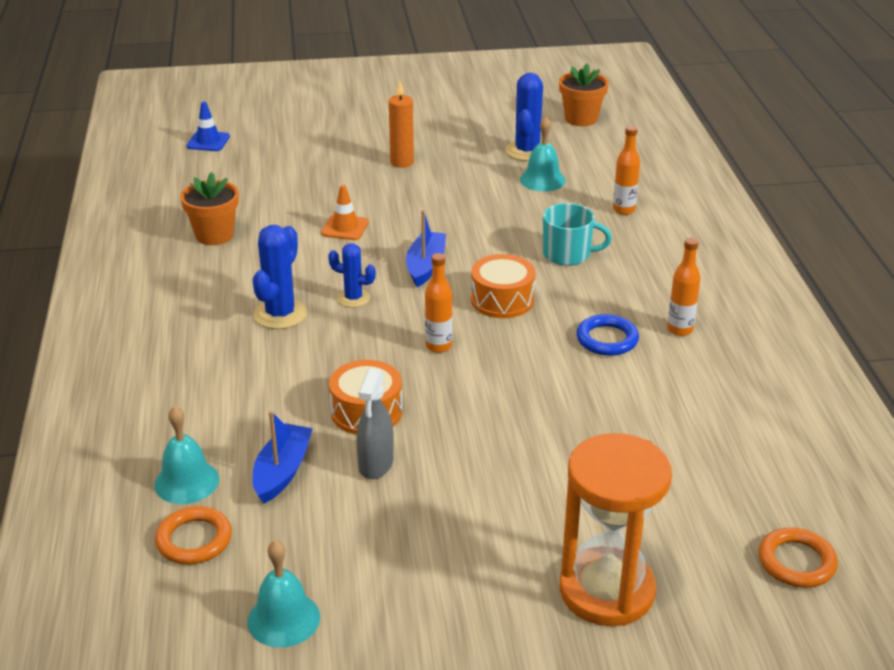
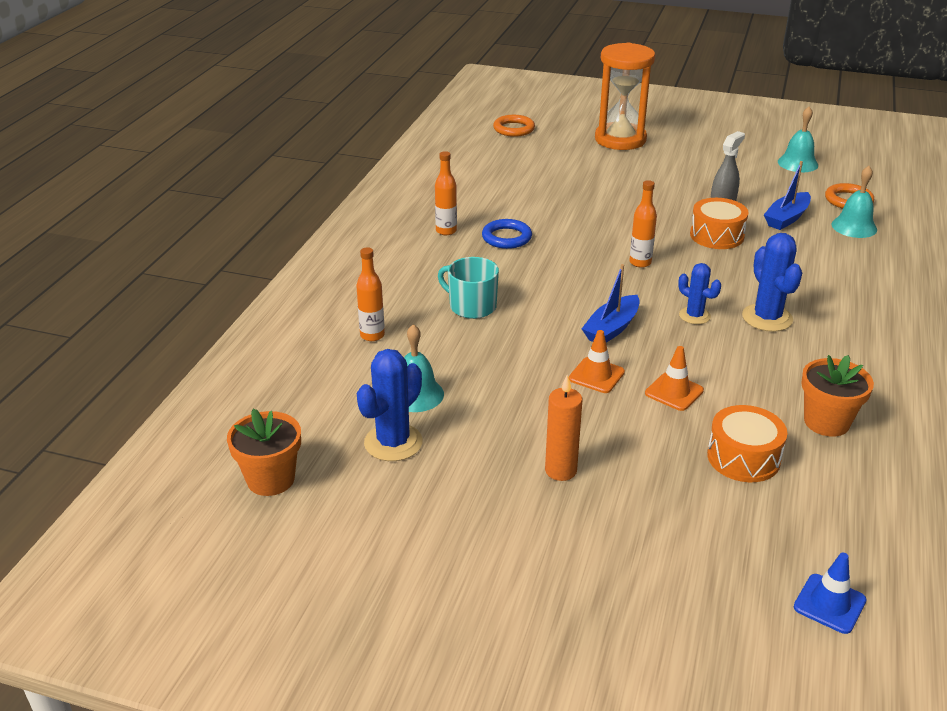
camera: 155 degrees left, 0 degrees up
blue cactus [253,225,307,329] -> blue cactus turned 60 degrees counterclockwise [742,233,802,332]
orange drum [471,254,536,318] -> orange drum moved to [707,405,787,482]
none -> orange traffic cone [569,330,625,393]

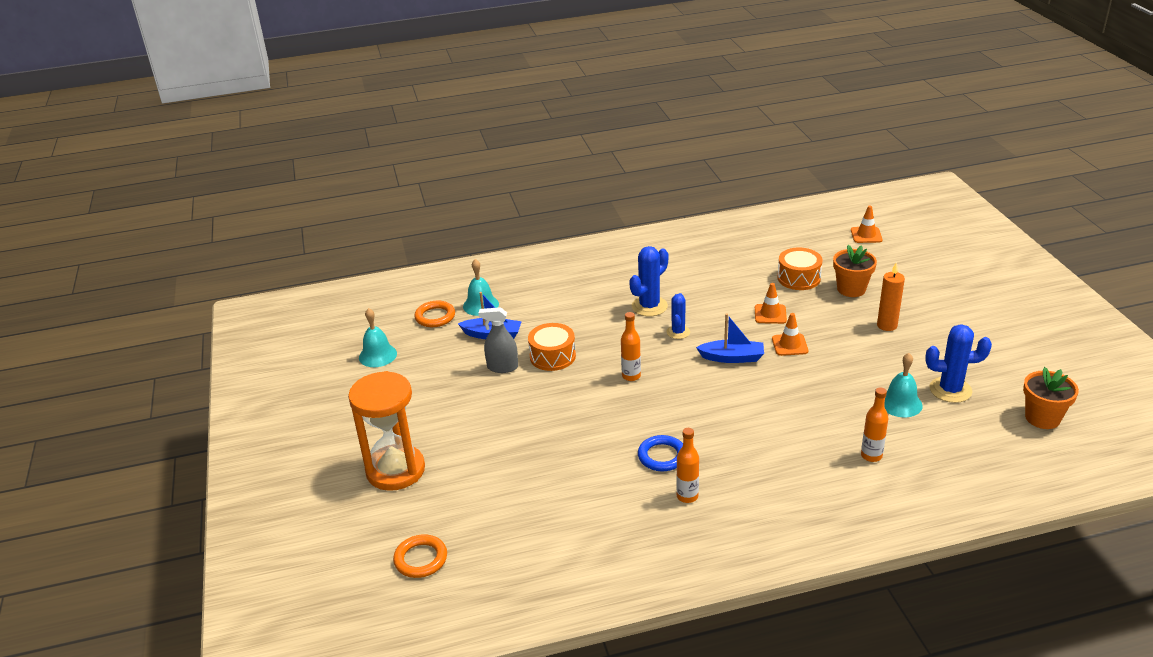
camera: 120 degrees left, 0 degrees up
turquoise mug [438,257,499,319] -> none
blue traffic cone [794,553,867,634] -> orange traffic cone [851,206,883,243]
orange flower pot [801,355,874,437] -> orange flower pot moved to [833,245,877,297]

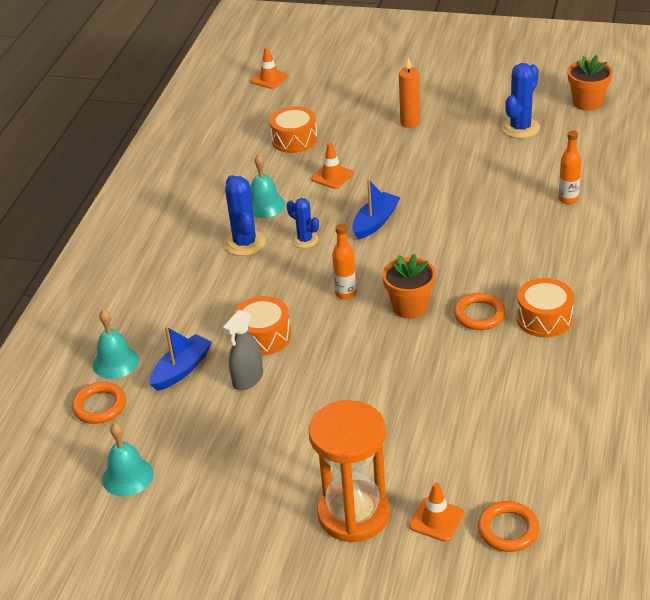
camera: 60 degrees left, 5 degrees up
blue ring [638,435,683,471] -> orange ring [454,293,506,330]
orange bottle [676,428,699,503] -> orange drum [517,278,574,337]
orange traffic cone [772,313,808,356] -> orange traffic cone moved to [409,482,464,542]
orange flower pot [833,245,877,297] -> orange flower pot moved to [382,254,436,319]
turquoise bell [884,353,922,417] -> turquoise bell moved to [250,154,285,218]

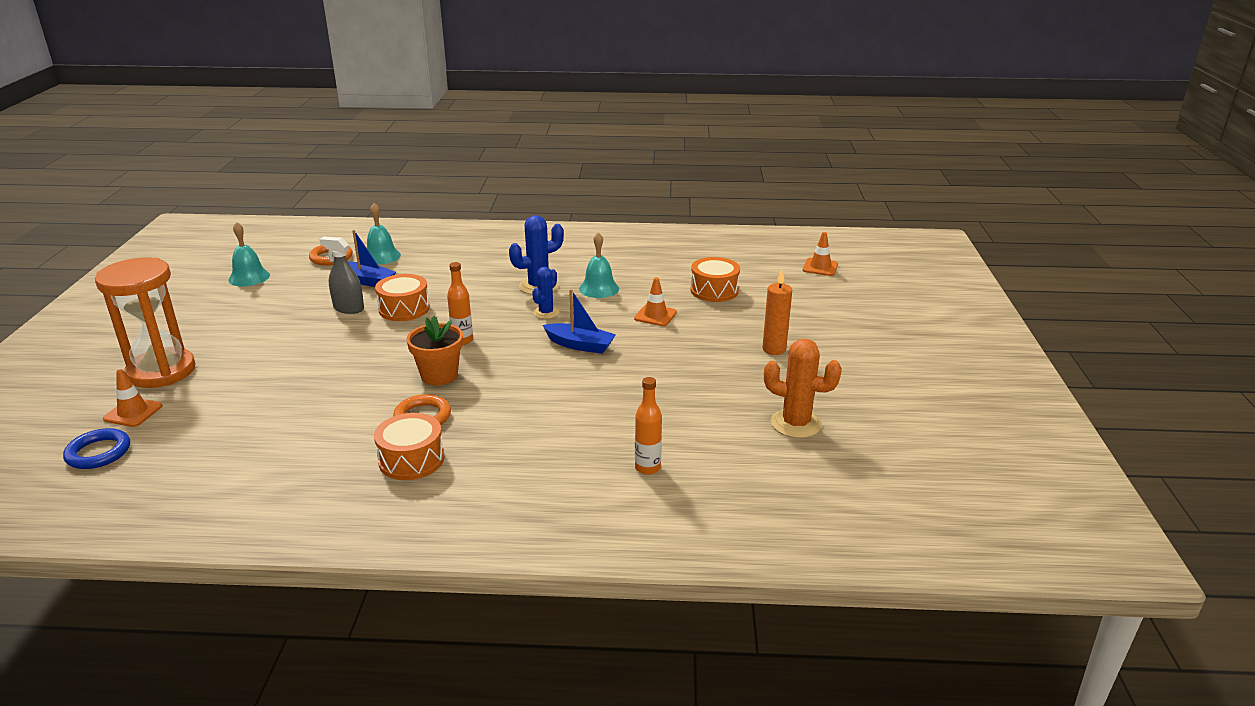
camera: 75 degrees right, 10 degrees down
orange ring [478,501,540,552] -> blue ring [63,428,130,469]
blue cactus [501,63,540,139] -> orange cactus [764,339,842,438]
orange flower pot [567,55,613,111] -> none

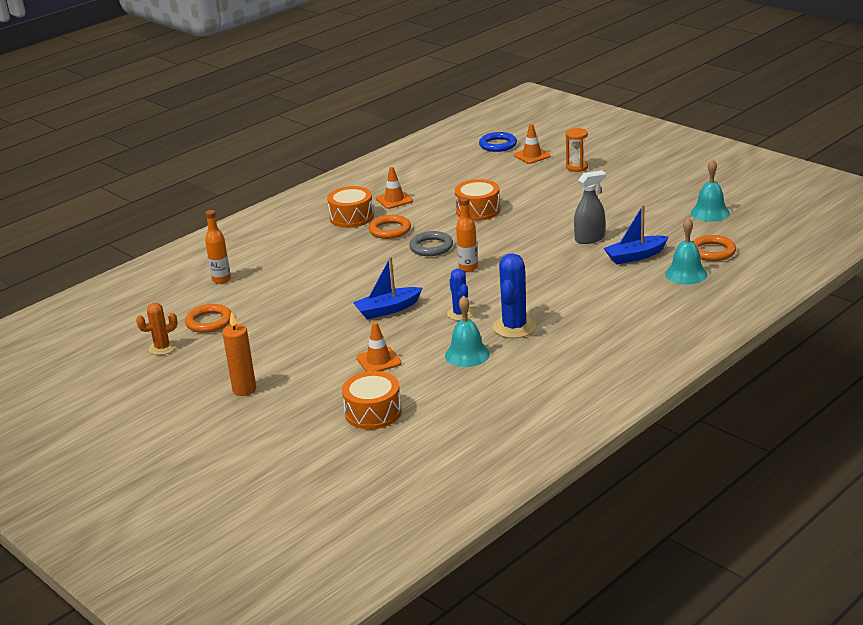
camera: 135 degrees right, 0 degrees up
orange hourglass [95,258,196,388] -> orange hourglass [565,128,588,172], size x0.46
orange drum [375,274,430,321] -> orange drum moved to [455,179,500,221]
orange flower pot [406,316,463,386] -> grey ring [409,231,453,256]
orange cactus [764,339,842,438] -> orange cactus [136,303,178,355], size x0.63
orange traffic cone [803,232,838,276] -> orange traffic cone moved to [376,167,413,209]
none -> orange ring [185,304,231,333]

